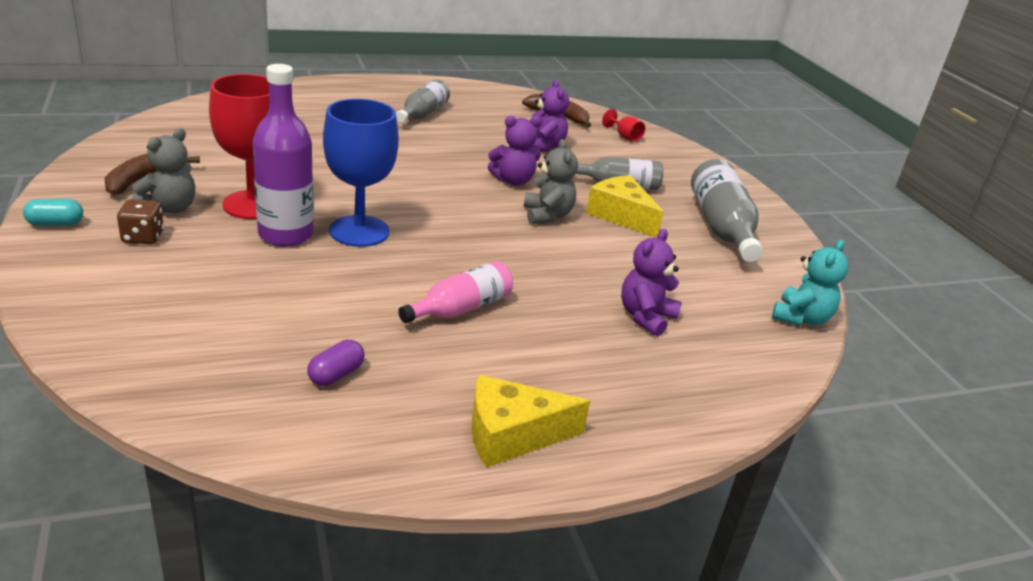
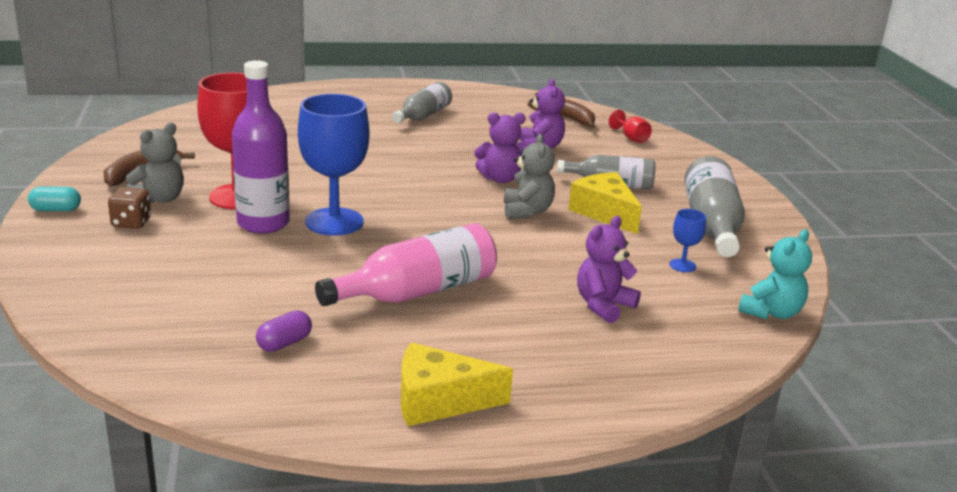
camera: 10 degrees right, 5 degrees down
pink bottle [398,261,513,323] -> pink bottle [315,223,497,306], size x1.53
none -> blue goblet [670,209,706,272]

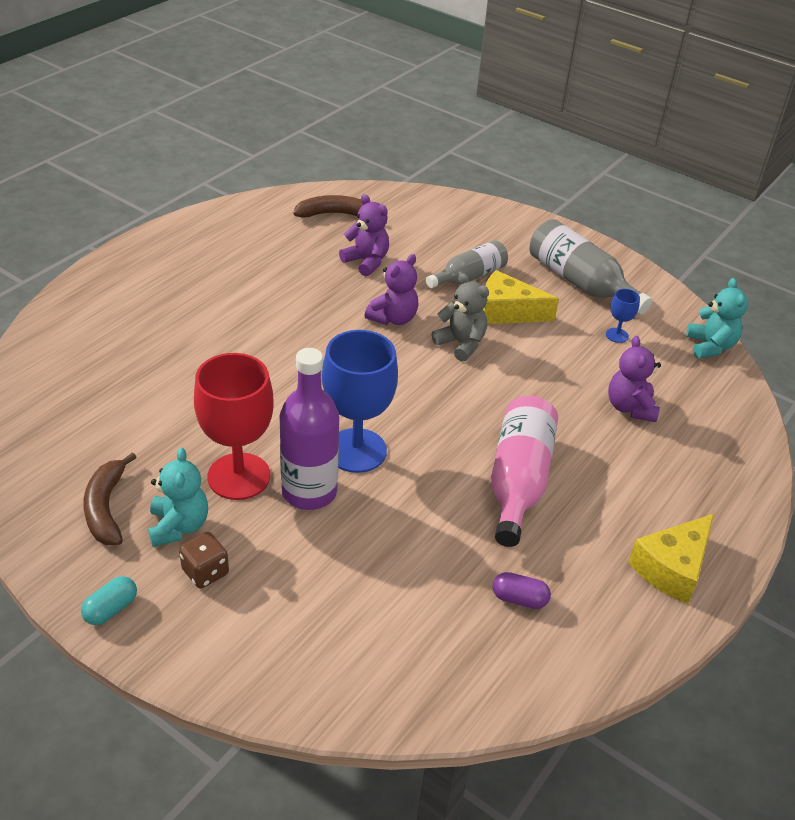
camera: 45 degrees left, 15 degrees up
grey teddy bear [126,123,184,203] -> turquoise teddy bear [148,448,208,547]
purple capsule [256,310,312,352] -> purple capsule turned 75 degrees counterclockwise [493,572,551,609]
grey bottle [392,82,452,123] -> none
red goblet [609,110,652,143] -> none

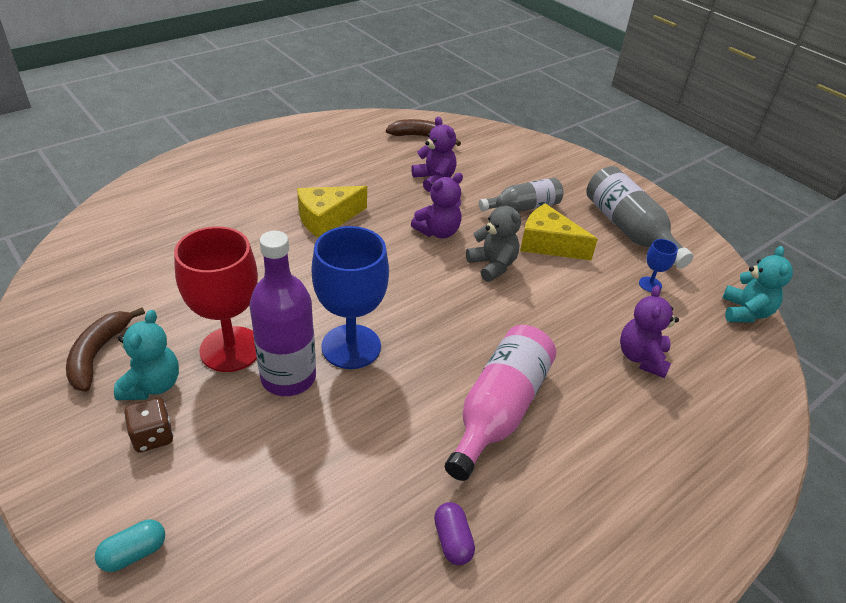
camera: 15 degrees right, 0 degrees up
turquoise capsule [81,576,137,625] -> turquoise capsule moved to [95,520,165,572]
purple capsule [493,572,551,609] -> purple capsule turned 45 degrees clockwise [434,502,475,565]
yellow cheese [628,514,714,604] -> yellow cheese moved to [297,186,367,238]

